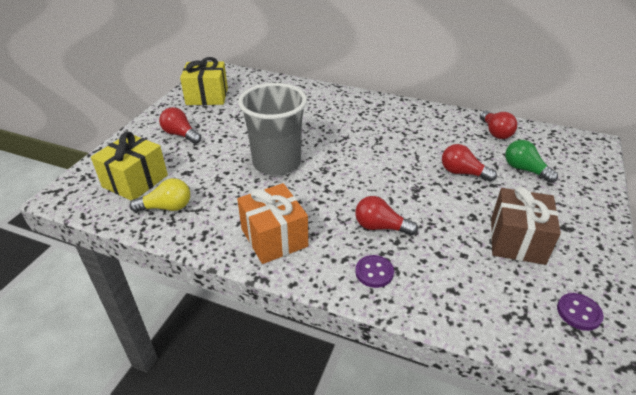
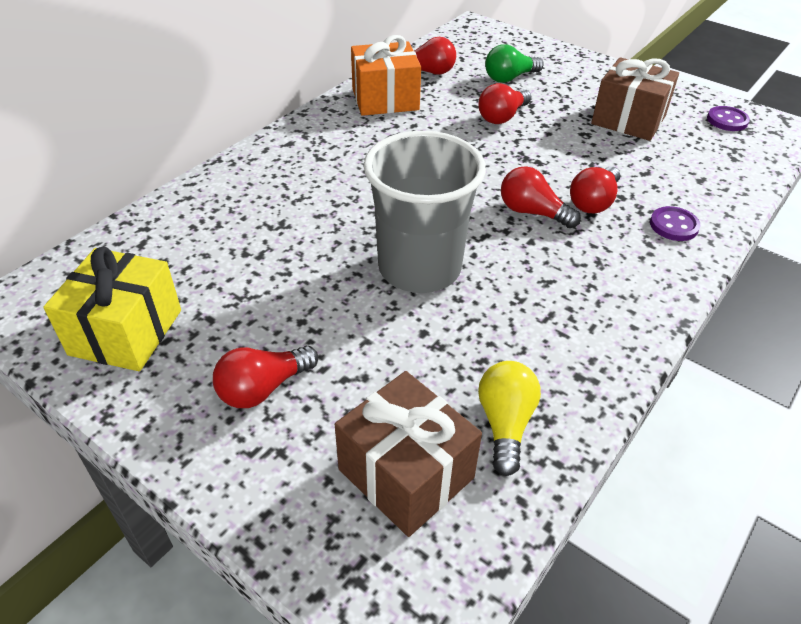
camera: 75 degrees left, 5 degrees up
yellow gift [91,132,168,200] -> brown gift [335,371,482,537]
orange gift [237,183,308,264] -> orange gift moved to [351,35,421,116]
none -> red light bulb [501,166,581,228]

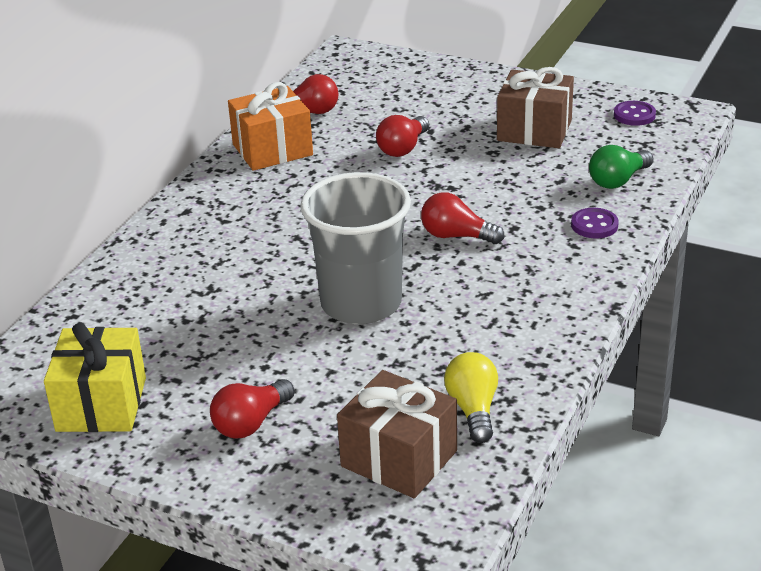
camera: 10 degrees left, 10 degrees down
green light bulb [485,44,543,83] -> green light bulb moved to [589,145,653,189]
red light bulb [570,166,620,213] -> none

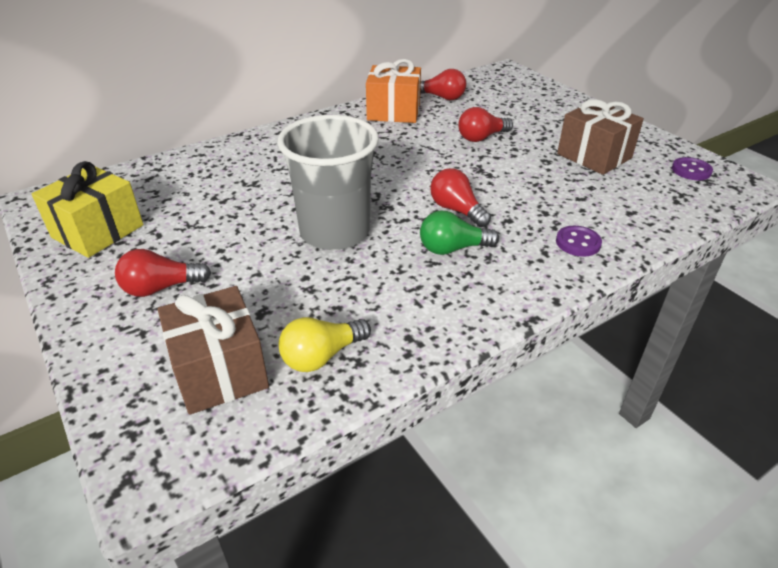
camera: 30 degrees right, 5 degrees up
yellow light bulb [444,352,498,443] -> yellow light bulb turned 150 degrees counterclockwise [279,317,371,372]
green light bulb [589,145,653,189] -> green light bulb moved to [420,210,499,255]

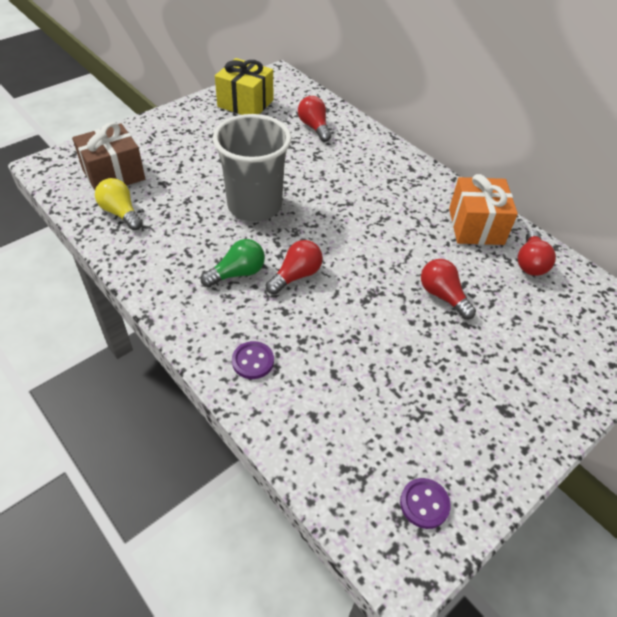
camera: 80 degrees right, 10 degrees up
red light bulb [115,249,211,297] -> red light bulb moved to [298,96,331,142]
green light bulb [420,210,499,255] -> green light bulb turned 75 degrees clockwise [201,239,265,287]
brown gift [557,99,644,175] -> none

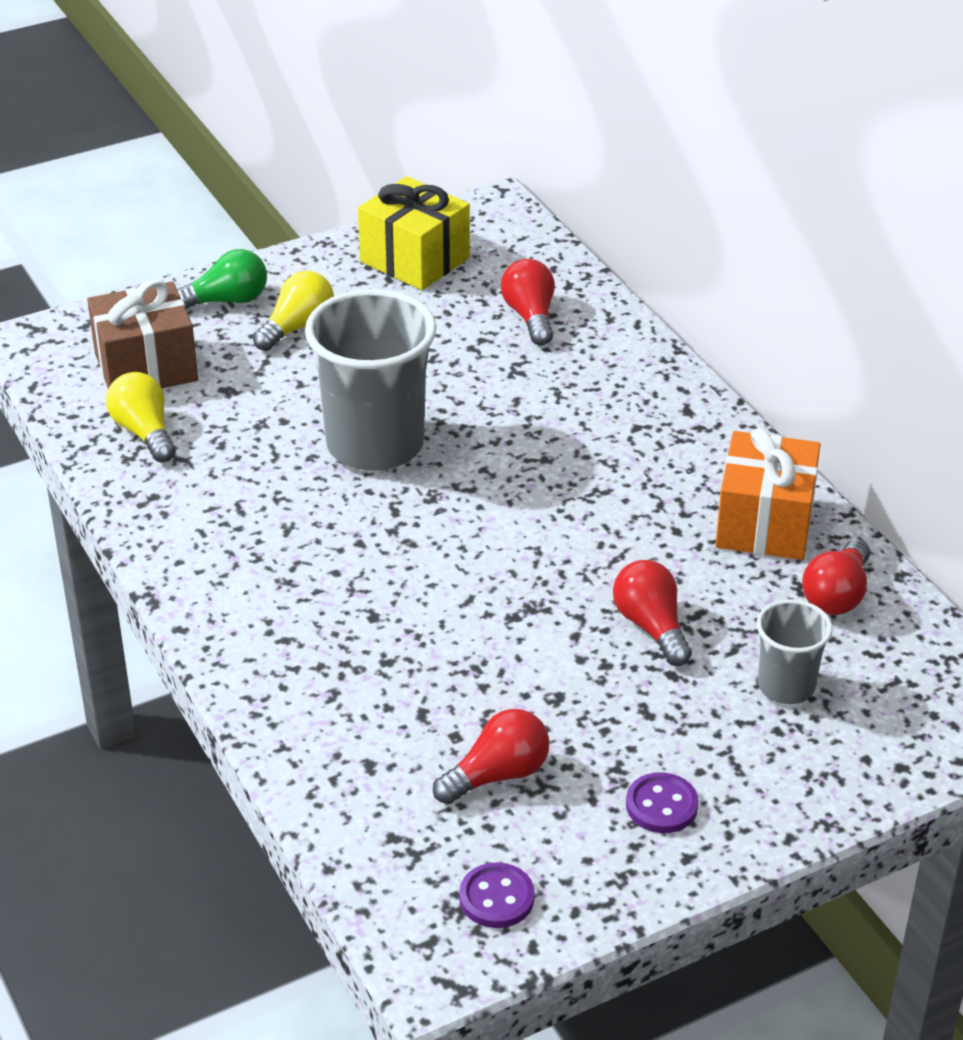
camera: 15 degrees right, 10 degrees down
green light bulb [201,239,265,287] -> green light bulb moved to [177,249,267,309]
purple button [232,341,274,379] -> purple button moved to [626,772,699,833]
red light bulb [266,240,323,295] -> red light bulb moved to [433,709,549,804]
none -> yellow light bulb [253,271,334,351]
none -> grey cup [757,599,833,704]

